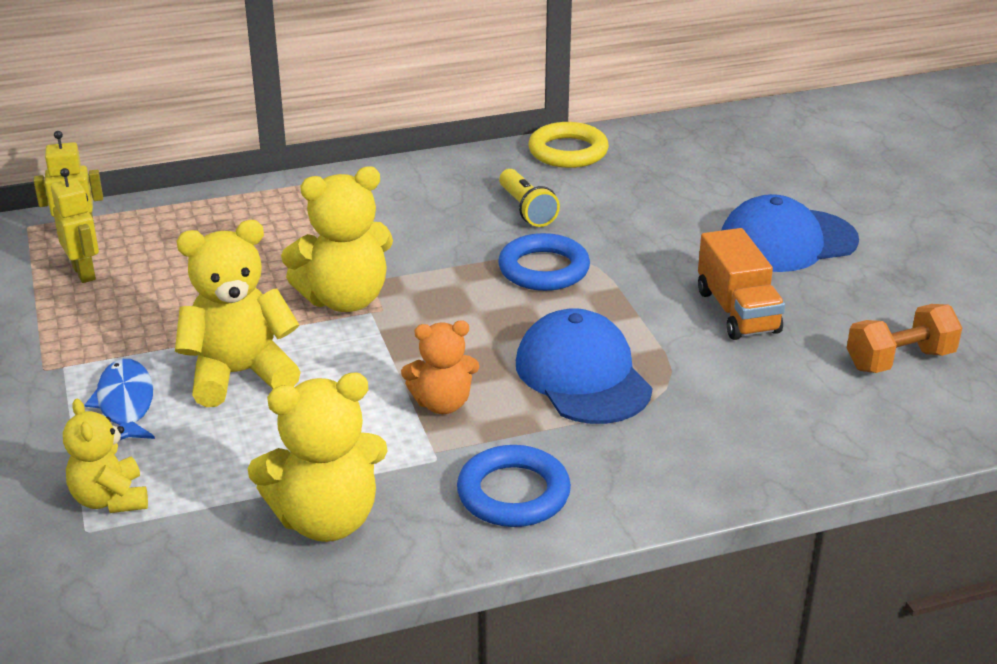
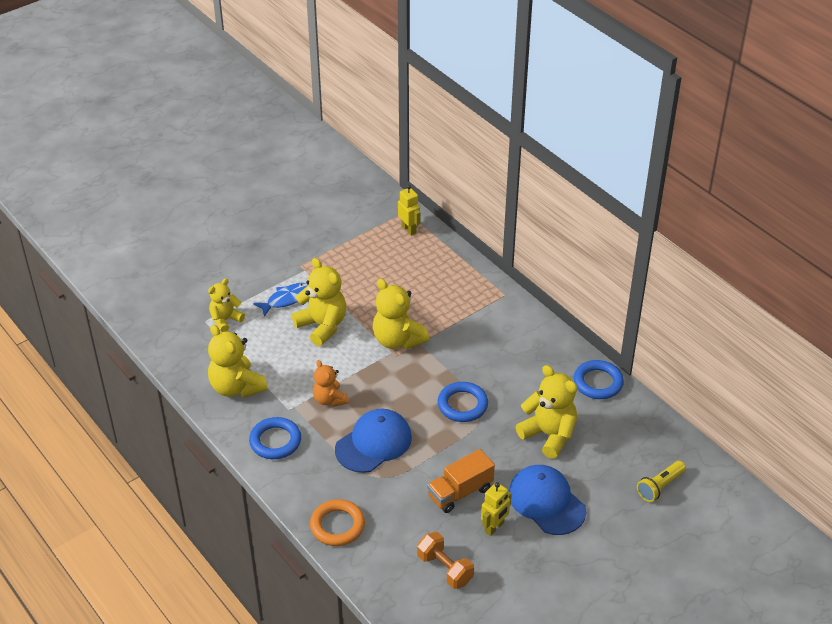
camera: 70 degrees right, 10 degrees up
yellow robot [51,168,99,283] -> yellow robot moved to [481,482,512,536]
yellow flashlight [499,169,560,227] -> yellow flashlight moved to [637,461,686,502]
yellow ring [528,122,609,168] -> blue ring [574,360,624,399]
none -> orange ring [310,499,365,546]
none -> yellow teddy bear [515,365,578,459]

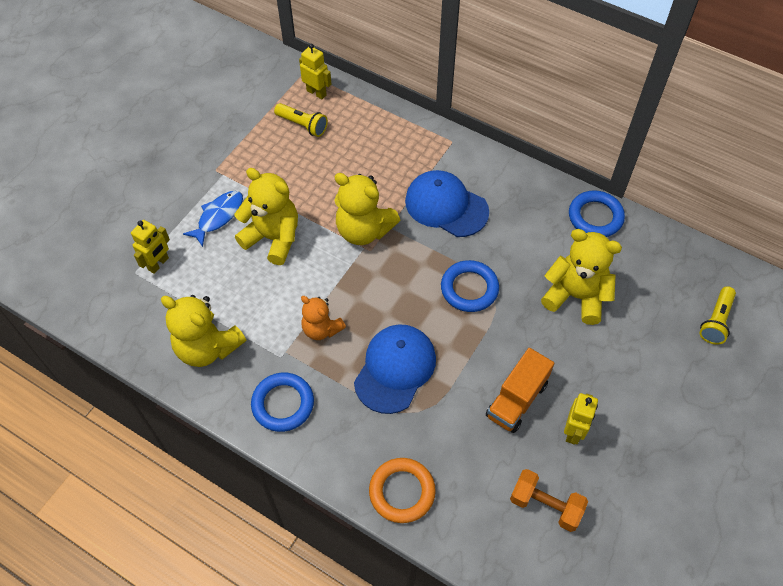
camera: 20 degrees left, 15 degrees up
yellow teddy bear [208,278,245,332] -> yellow robot [131,220,170,274]
blue cap [509,465,586,535] -> blue cap moved to [405,170,489,237]
none -> yellow flashlight [274,103,328,137]

